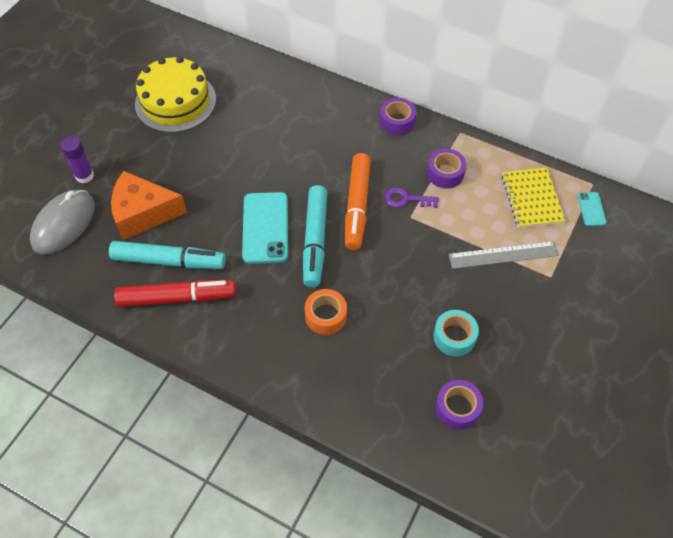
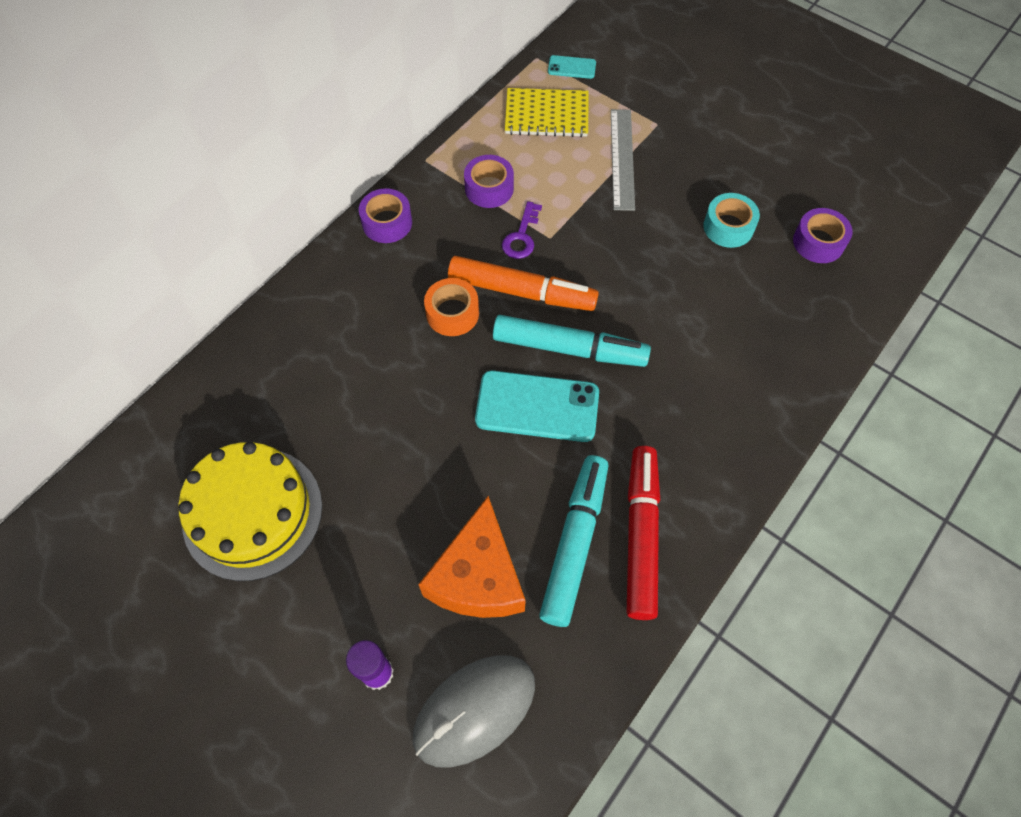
camera: 80 degrees left, 5 degrees up
grey mouse [30,190,95,255] -> grey mouse turned 75 degrees counterclockwise [413,655,535,768]
orange tape [305,289,347,335] -> orange tape moved to [424,278,479,336]

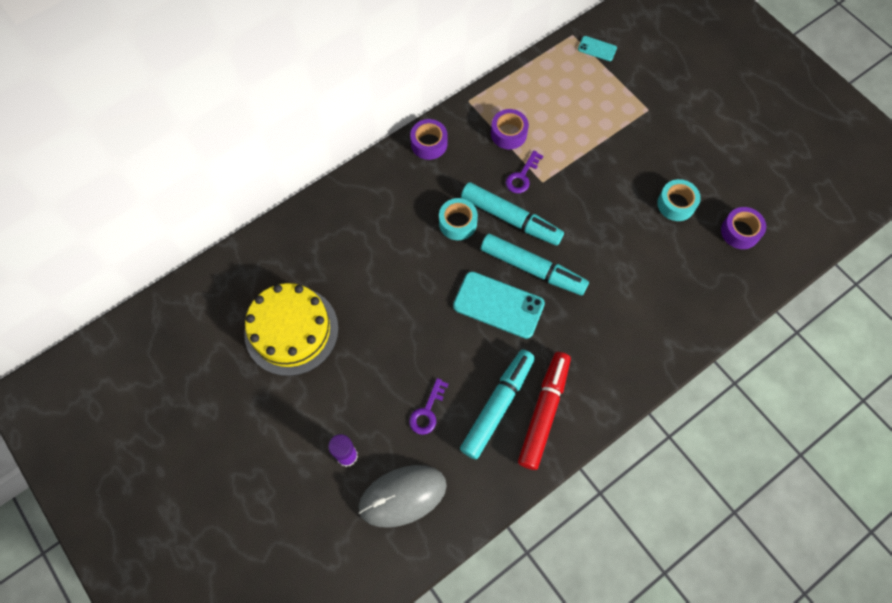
camera: 15 degrees right, 5 degrees up
orange cheese [418,496,526,618] -> purple key [409,378,449,435]
orange tape [424,278,479,336] -> turquoise tape [439,198,478,240]
orange marker [448,256,599,311] -> turquoise marker [461,182,564,246]
yellow notebook [505,88,588,137] -> none
grey ruler [611,109,635,211] -> none

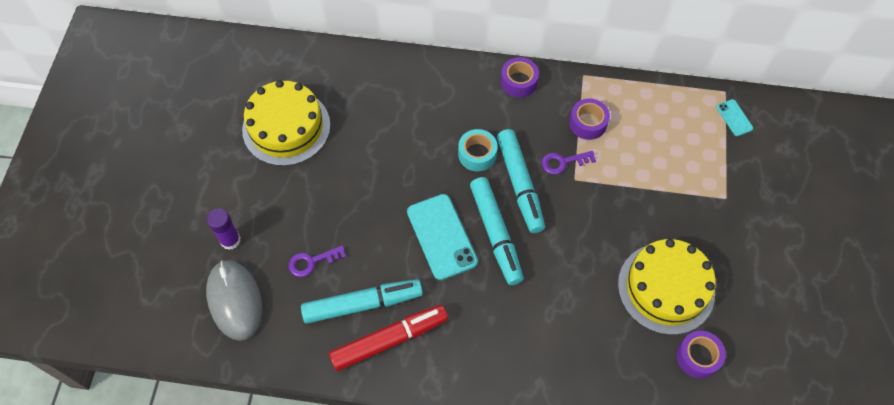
camera: 45 degrees right, 5 degrees down
grey mouse [359,465,447,528] -> grey mouse turned 45 degrees clockwise [206,260,263,341]
turquoise tape [657,179,701,221] -> yellow cake [618,239,716,335]

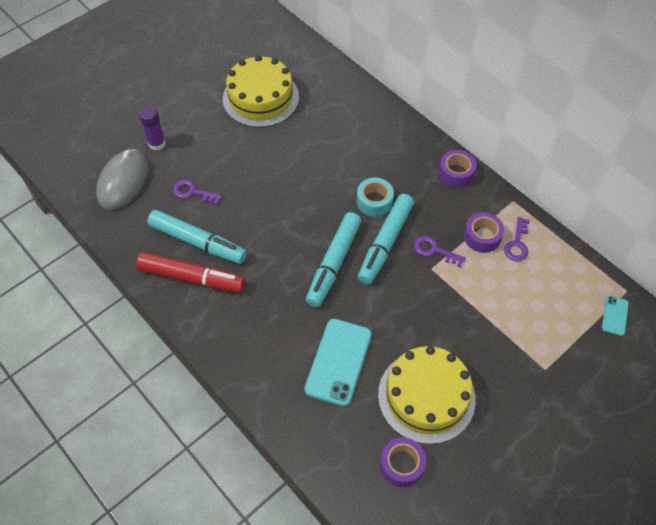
camera: 40 degrees right, 5 degrees down
turquoise phone [407,194,478,280] -> turquoise phone moved to [304,319,372,406]
none -> purple key [504,217,530,261]

